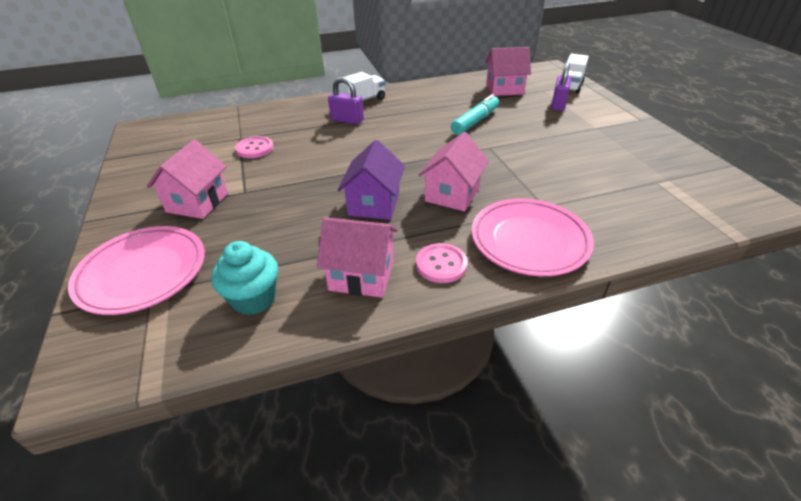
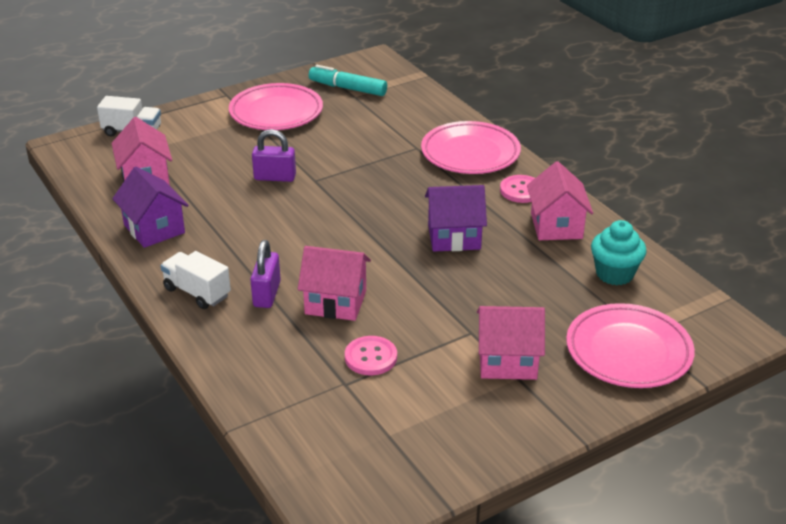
camera: 105 degrees left, 5 degrees down
pink house [418,132,489,212] -> pink house moved to [298,246,371,321]
turquoise marker [451,94,499,135] -> turquoise marker moved to [309,65,387,96]
purple padlock [551,62,571,111] -> purple padlock moved to [252,129,296,182]
none -> purple house [112,166,189,248]
none -> pink plate [229,83,323,130]

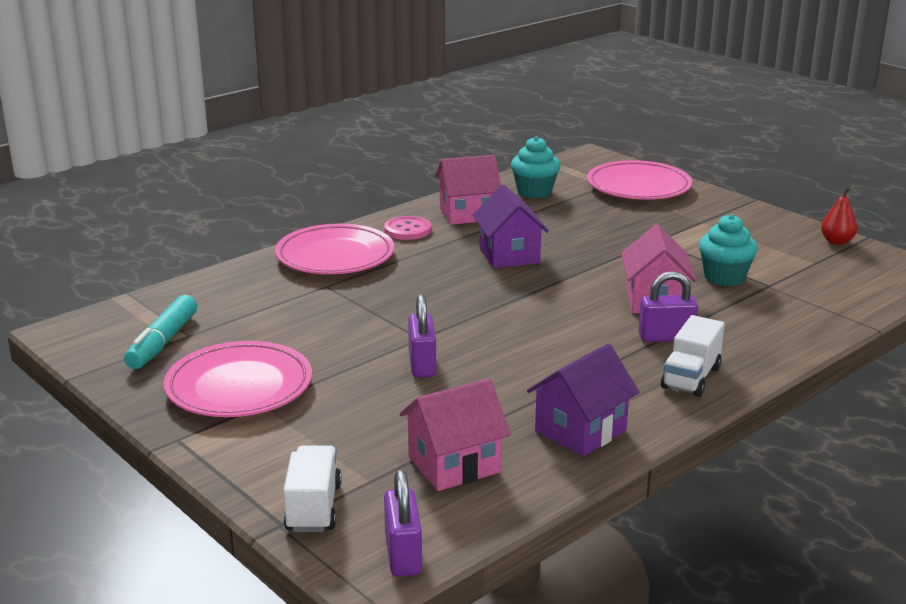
camera: 100 degrees left, 10 degrees down
pink button [345,336,397,375] -> turquoise cupcake [698,214,758,286]
pink house [477,306,545,380] -> none
none -> purple padlock [384,470,422,577]
none -> red pear [821,187,857,245]

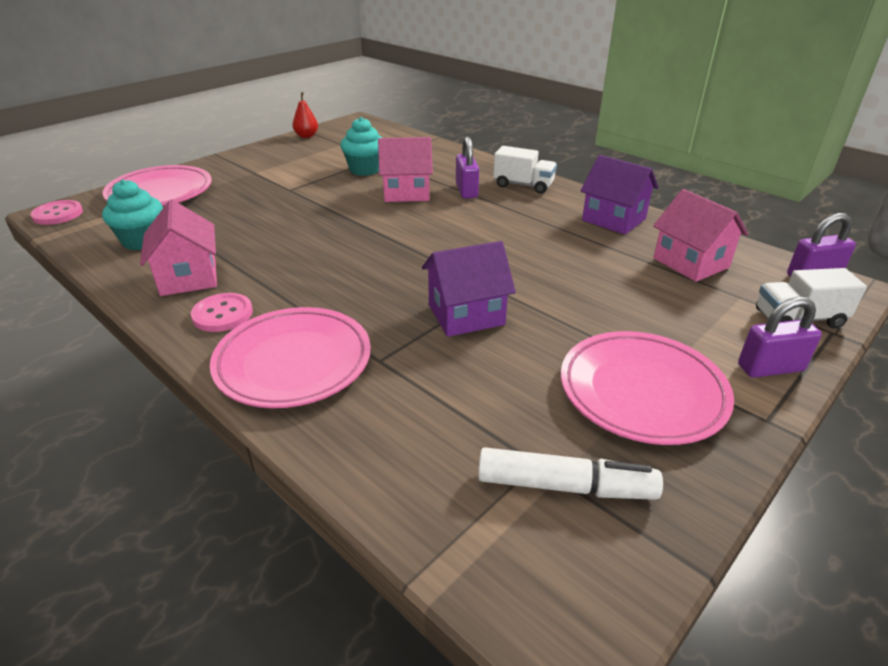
camera: 95 degrees left, 10 degrees up
turquoise marker [124,295,197,369] -> white marker [478,447,663,500]
purple padlock [408,294,436,377] -> purple padlock moved to [738,297,822,378]
purple house [473,185,549,268] -> purple house moved to [422,241,516,337]
none -> pink button [31,200,83,225]

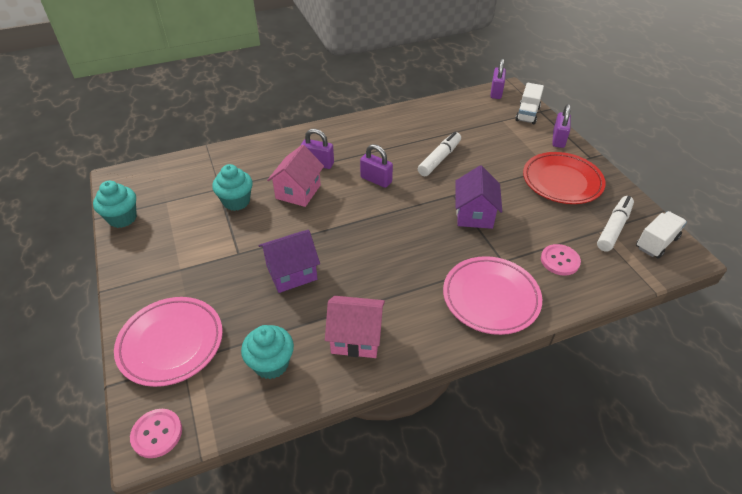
camera: 65 degrees left, 10 degrees up
pink button [191,293,253,332] -> pink button moved to [541,244,581,276]
red pear [293,92,318,138] -> turquoise cupcake [93,181,137,228]
white truck [493,146,557,194] -> white truck moved to [636,211,687,259]
pink plate [561,331,734,445] -> red plate [523,152,606,204]
purple house [580,155,659,235] -> purple house moved to [259,230,320,293]
pink house [653,189,748,282] -> none
none -> purple padlock [360,144,393,188]
none -> white marker [418,132,461,176]

